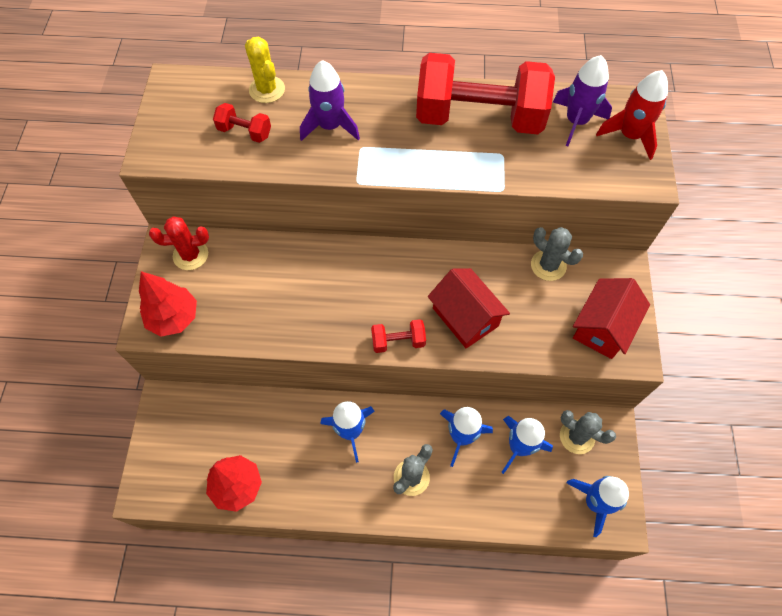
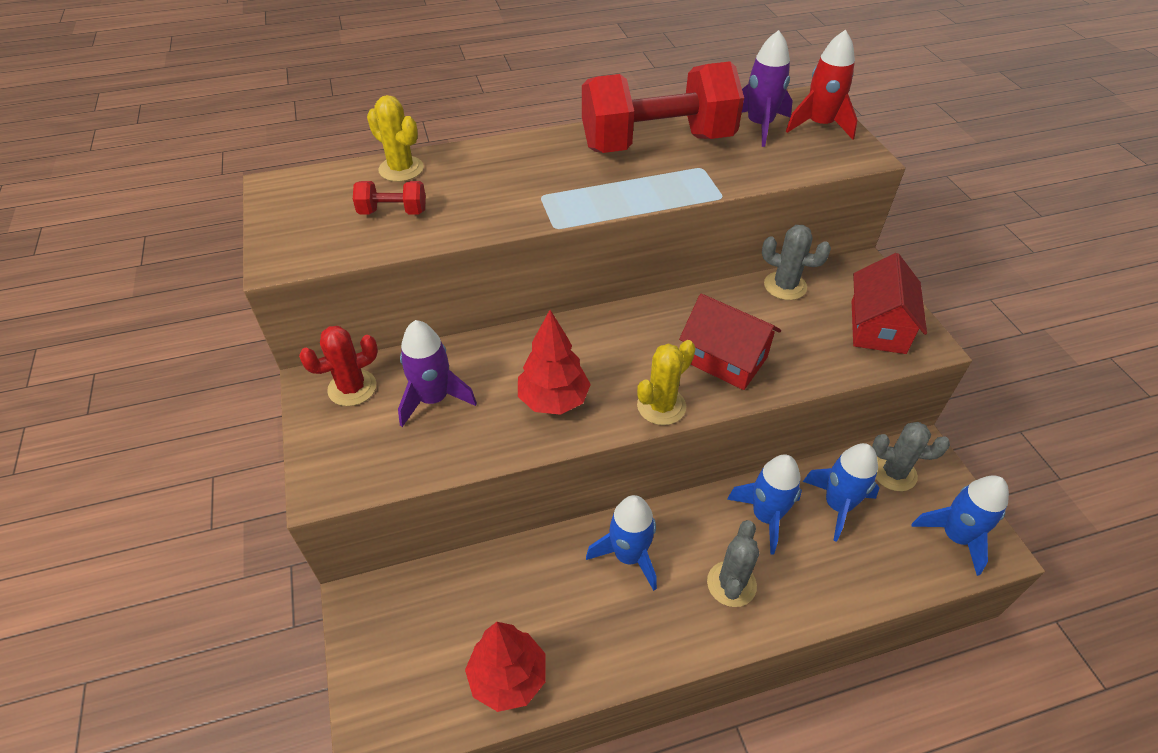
camera: 20 degrees left, 15 degrees down
red tree [139,271,197,337] -> red tree moved to [518,310,591,415]
purple rocket [300,60,360,141] -> purple rocket moved to [398,320,477,427]
red dumbbell [371,319,426,353] -> yellow cactus [637,340,696,425]

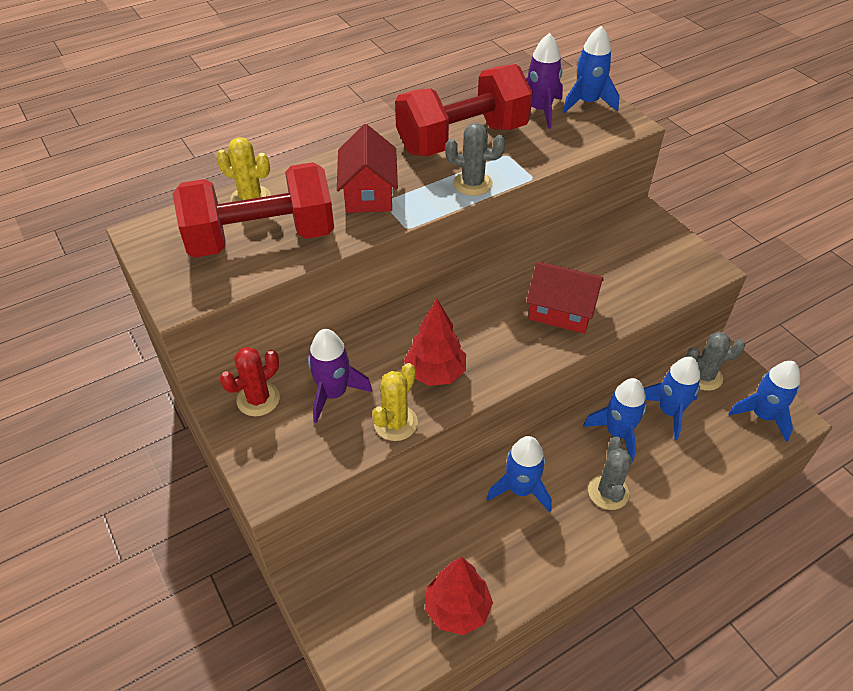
camera: 15 degrees left, 0 degrees up
red dumbbell [353,181,426,215] -> red dumbbell [173,162,334,258], size x2.45
yellow cactus [637,340,696,425] -> yellow cactus moved to [372,363,418,441]
grey cactus [762,225,831,300] -> grey cactus moved to [445,123,506,196]
red rocket [786,30,857,140] -> blue rocket [563,26,619,113]
red house [851,253,927,354] -> red house moved to [337,124,398,213]

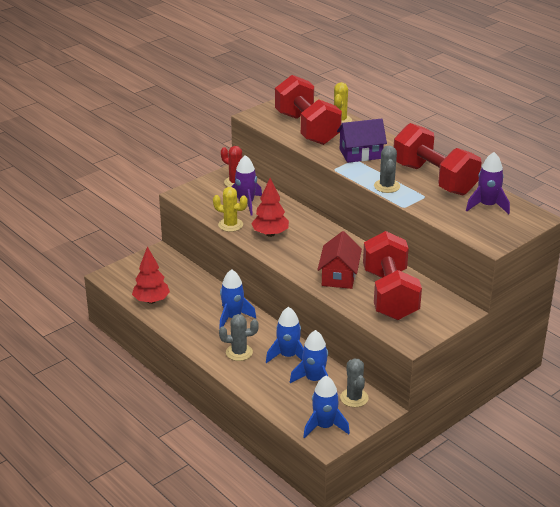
camera: 80 degrees right, 15 degrees down
red house [337,124,398,213] -> purple house [337,118,387,163]
blue rocket [563,26,619,113] -> none
none -> red dumbbell [363,231,422,320]

